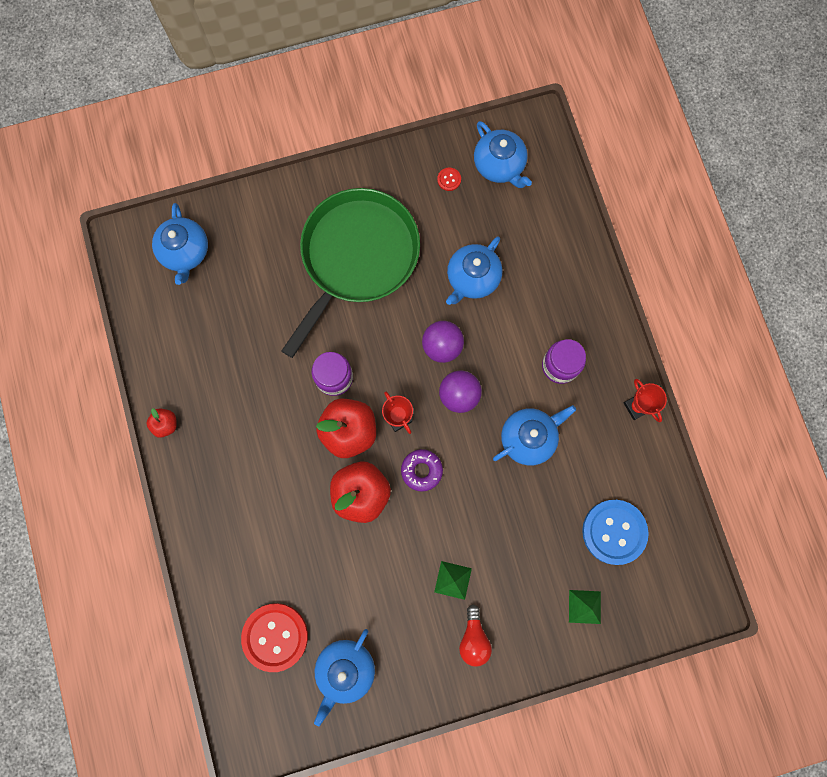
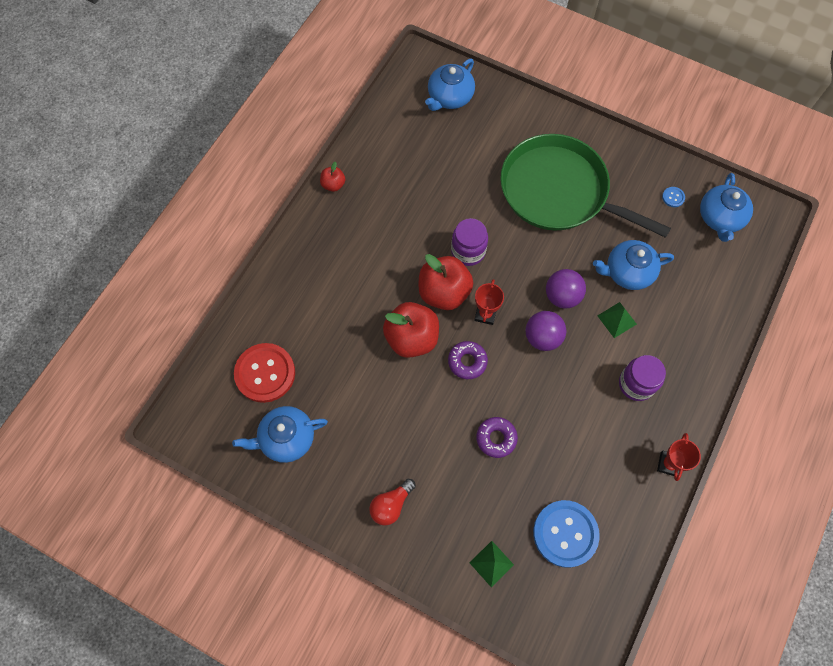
camera: 45 degrees right, 10 degrees down
green pan [281,188,420,358] -> green pan turned 135 degrees counterclockwise [500,134,671,238]
green pyramid [434,561,472,600] -> green pyramid moved to [597,302,637,338]
red button [437,168,461,191] -> blue button [662,187,685,207]
blue teapot [493,405,576,465] -> none
none -> purple donut [476,417,518,458]

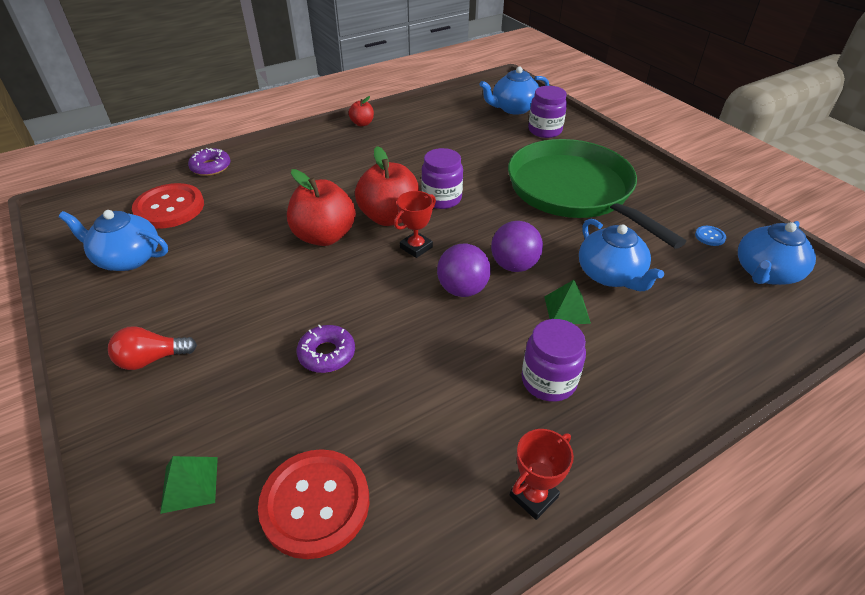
camera: 30 degrees right, 25 degrees down
purple donut [448,341,488,379] -> purple donut moved to [188,148,231,176]
blue button [533,500,600,568] -> red button [258,449,369,559]
blue teapot [593,240,674,290] -> blue teapot turned 135 degrees counterclockwise [579,219,664,291]
none -> purple jar [528,86,567,138]

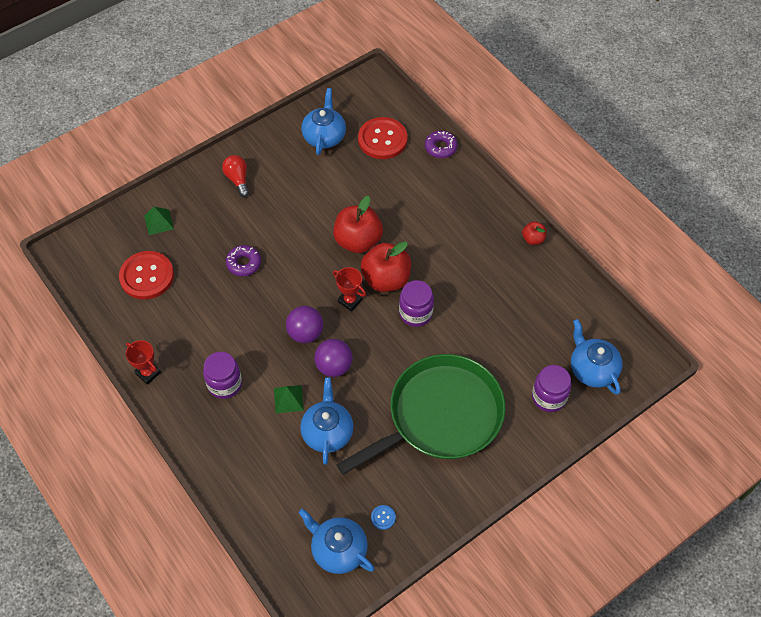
camera: 85 degrees right, 15 degrees up
blue teapot [579,219,664,291] -> blue teapot turned 120 degrees clockwise [300,377,354,465]

